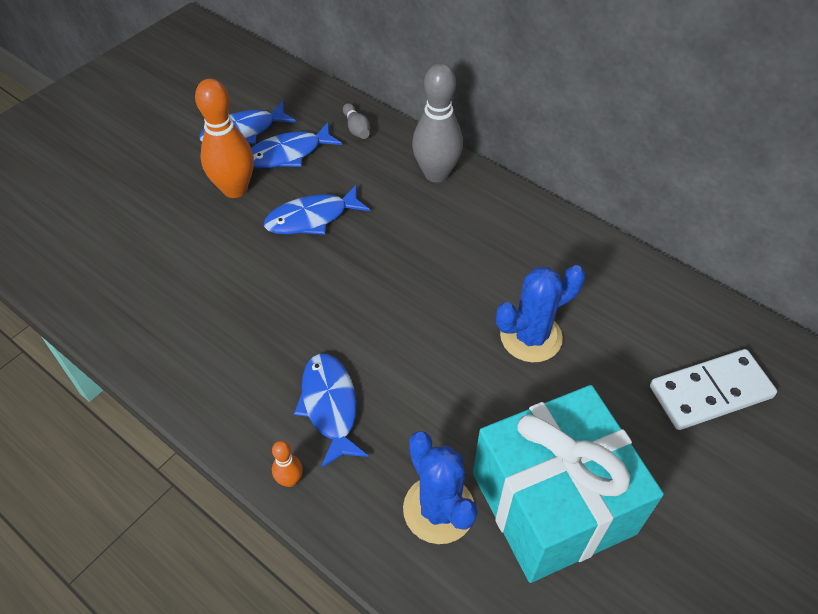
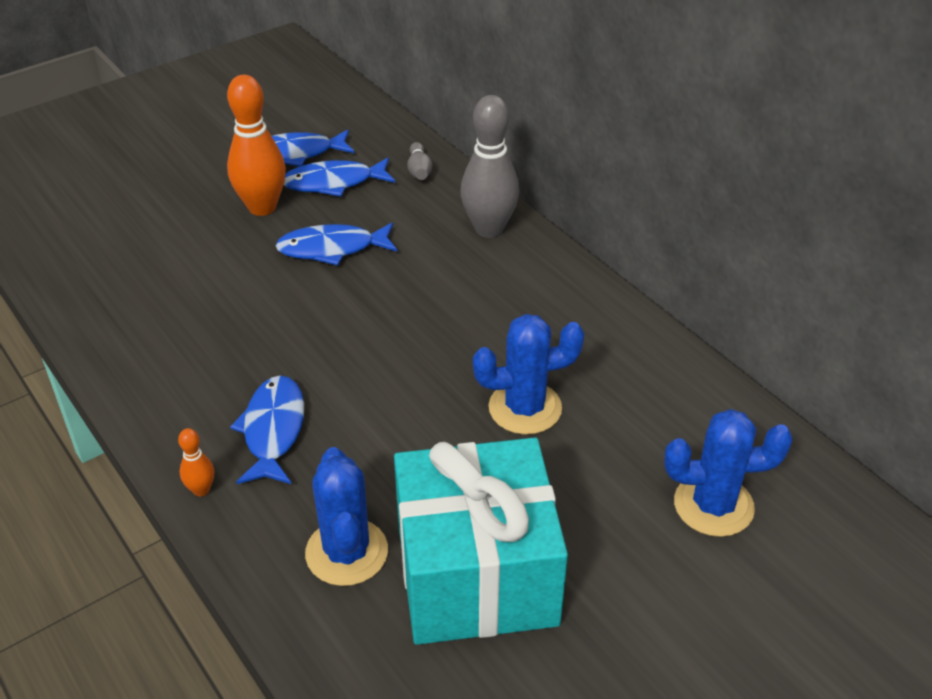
camera: 15 degrees right, 10 degrees down
white domino [650,349,777,430] -> blue cactus [664,409,793,537]

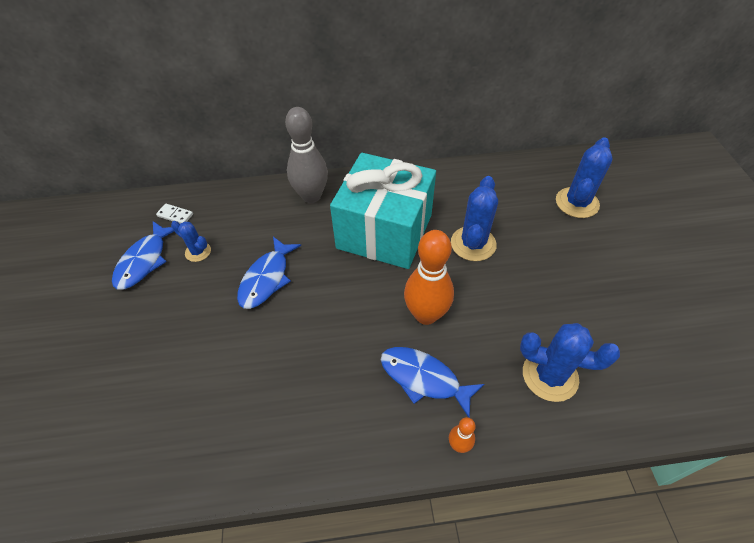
camera: 60 degrees left, 10 degrees up
orange bowling pin [227,75,286,216] -> orange bowling pin moved to [404,230,454,325]
blue fish [284,157,395,197] -> blue cactus [171,221,211,262]
turquoise gift [394,438,568,645] -> turquoise gift moved to [330,153,436,269]
grey bowling pin [407,142,432,180] -> none
none -> white domino [156,204,193,224]

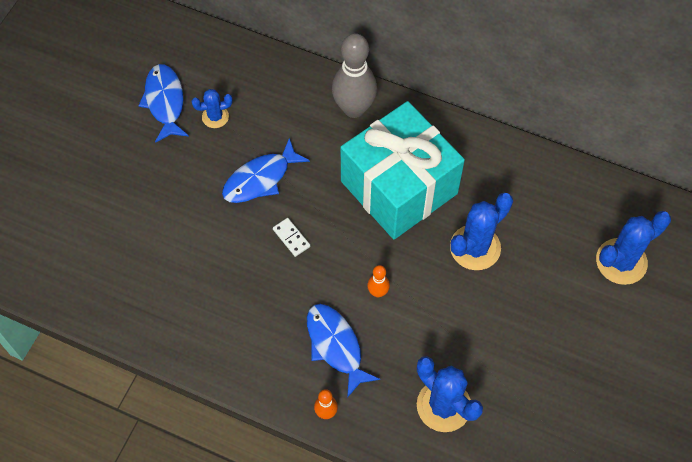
camera: 30 degrees right, 10 degrees up
blue fish [112,221,174,290] -> blue fish turned 120 degrees clockwise [138,64,189,143]
white domino [156,204,193,224] -> white domino moved to [273,218,310,257]
blue cactus [171,221,211,262] -> blue cactus turned 75 degrees counterclockwise [191,89,233,128]
orange bowling pin [404,230,454,325] -> orange bowling pin [367,265,390,297], size x0.46

